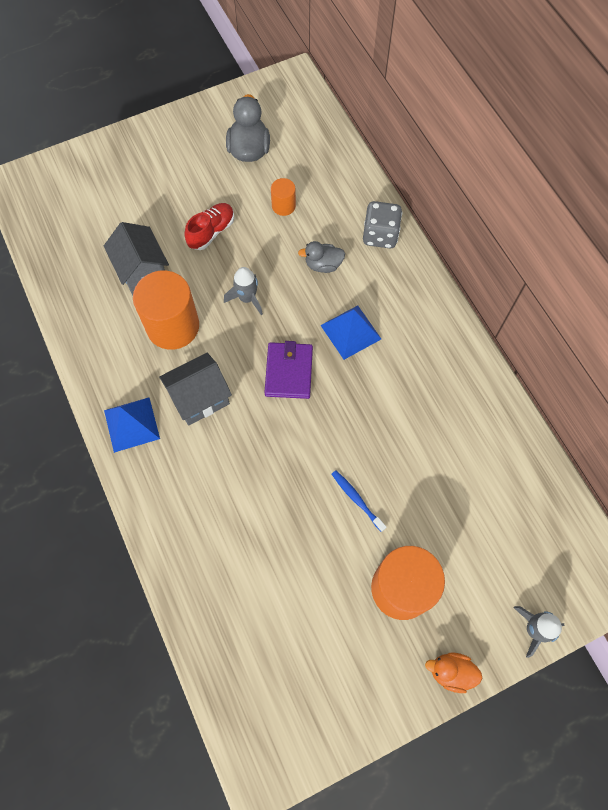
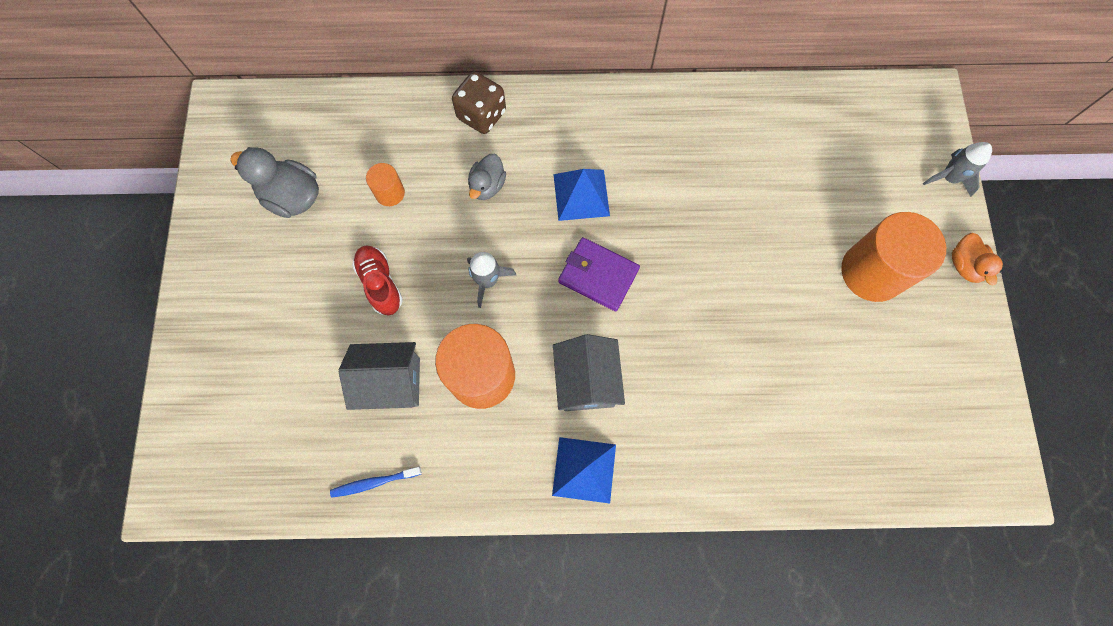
camera: 65 degrees left, 5 degrees up
blue toothbrush [332,470,386,532] -> blue toothbrush moved to [330,467,422,498]
grey dice [363,201,402,248] -> brown dice [452,72,506,134]
orange duck [425,653,482,693] -> orange duck turned 45 degrees counterclockwise [952,233,1003,286]

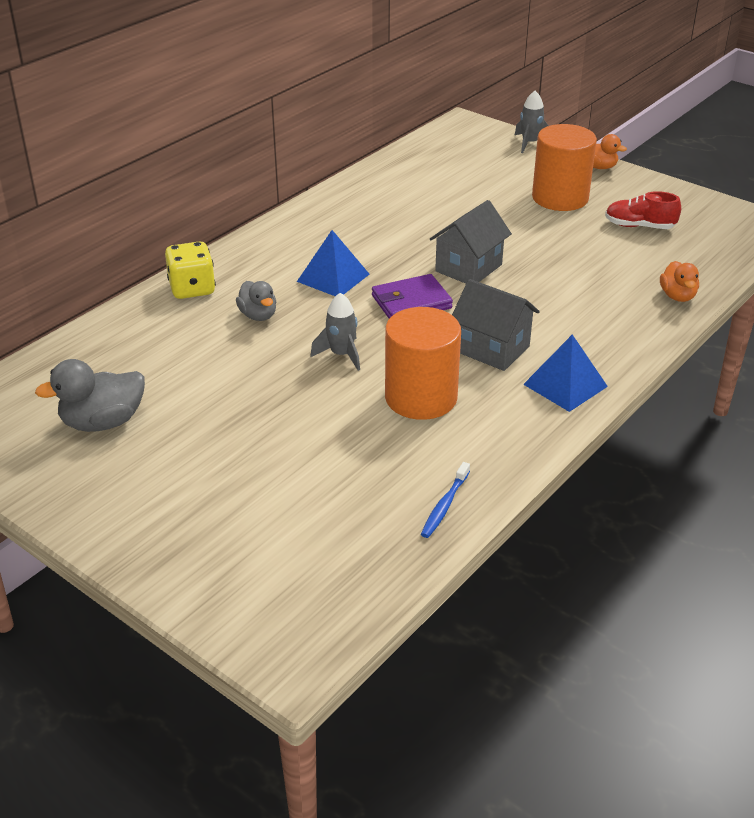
camera: 50 degrees left, 35 degrees down
grey house [339,342,420,410] -> grey house moved to [430,200,512,284]
red shoe [352,245,403,316] -> red shoe moved to [605,191,681,229]
orange cylinder [366,163,405,206] -> none
brown dice [452,72,506,134] -> yellow dice [165,242,216,299]
none -> orange duck [660,261,699,302]

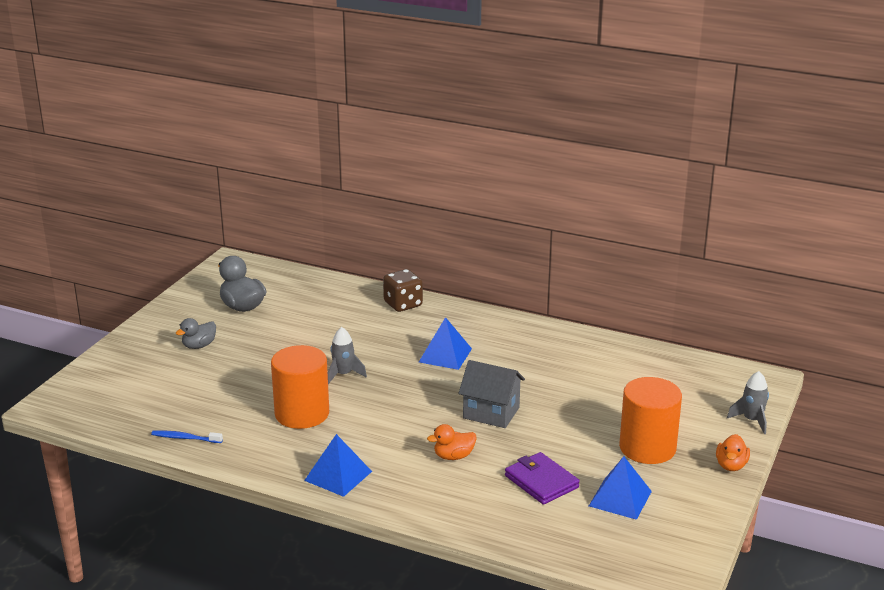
camera: 75 degrees right, 10 degrees down
yellow dice [165,242,216,299] -> brown dice [383,269,423,312]
grey duck [236,281,276,321] -> grey duck moved to [176,318,216,349]
purple wallet [372,274,453,319] -> purple wallet moved to [505,452,580,505]
grey house [452,279,540,371] -> none
red shoe [605,191,681,229] -> blue pyramid [589,456,652,520]
orange duck [660,261,699,302] -> orange duck moved to [427,424,477,460]

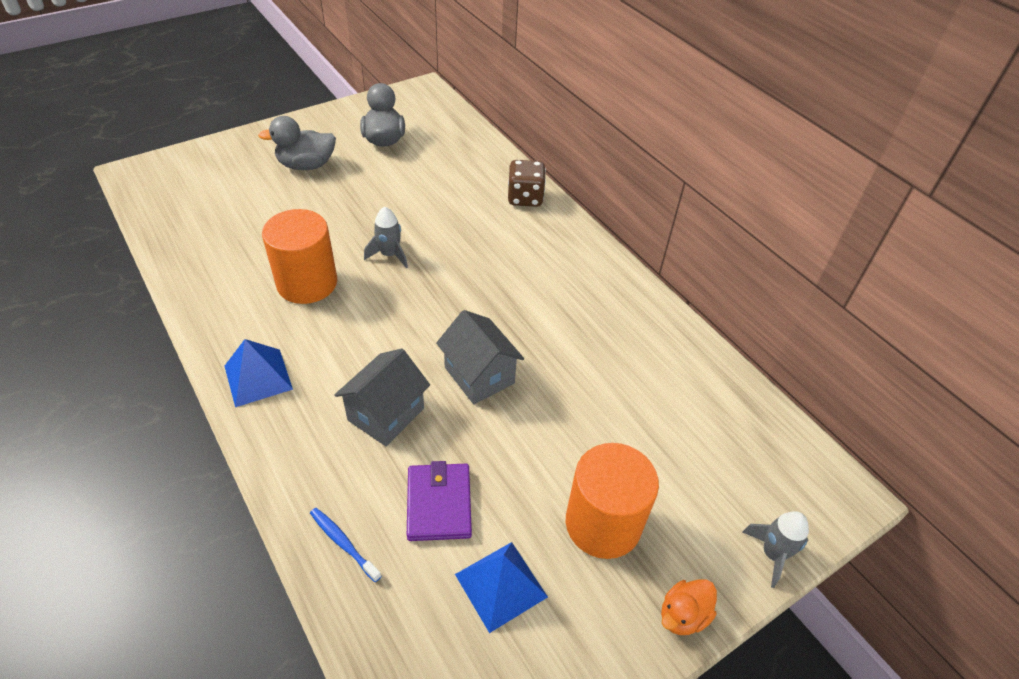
camera: 30 degrees right, 20 degrees up
blue toothbrush [151,430,223,443] -> blue toothbrush moved to [310,508,381,582]
grey duck [176,318,216,349] -> grey duck [258,116,336,170], size x1.56
blue pyramid [419,317,472,370] -> none
orange duck [427,424,477,460] -> grey house [334,349,430,446]

